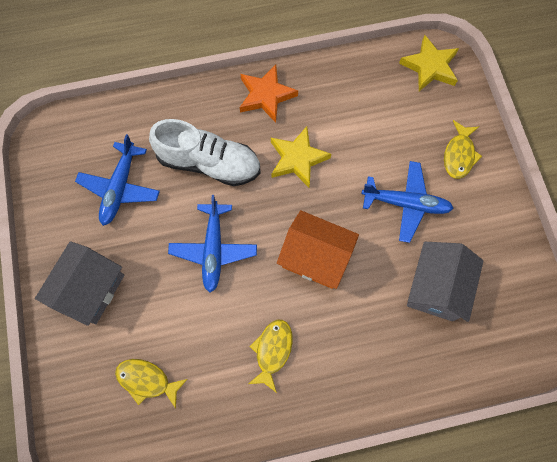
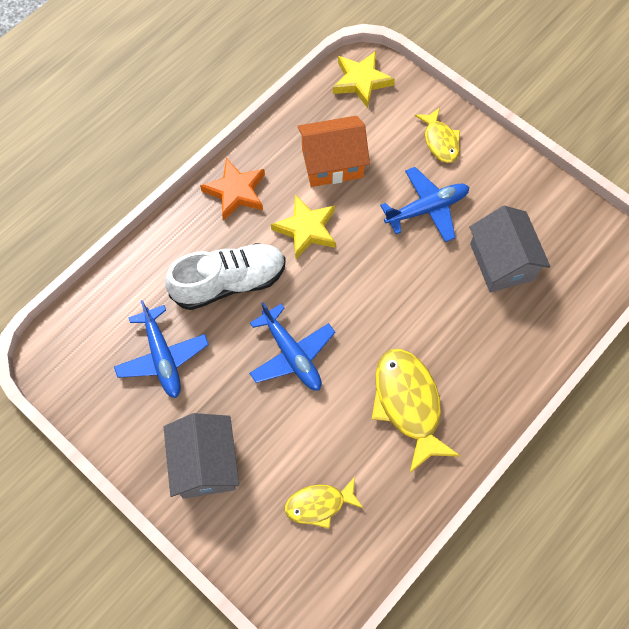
camera: 35 degrees left, 5 degrees down
yellow fish [248,320,293,393] -> yellow fish [372,349,460,474], size x1.68
orange house [277,210,359,289] -> orange house moved to [297,116,370,187]

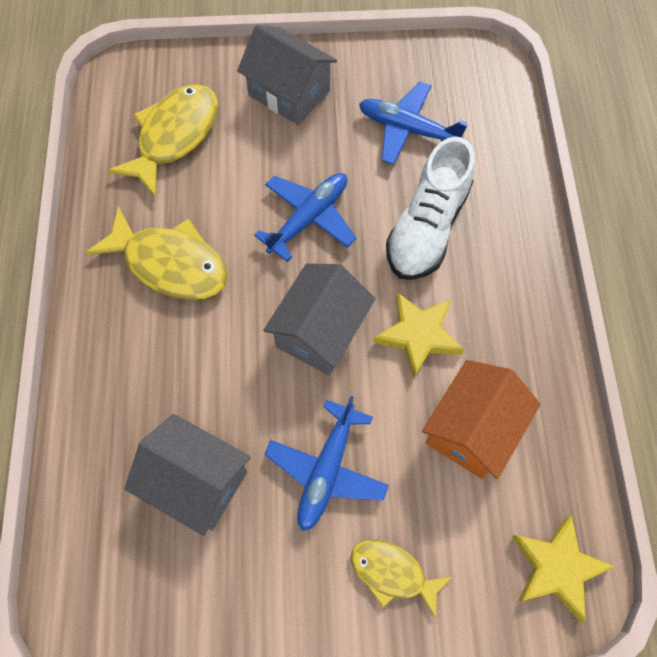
camera: 135 degrees right, 0 degrees up
orange star [200,158,265,221] -> none
blue plane [249,302,335,391] -> blue plane turned 120 degrees clockwise [254,173,357,262]
yellow fish [285,477,364,529] -> yellow fish [107,84,218,198], size x1.68
none -> grey house [263,263,376,375]

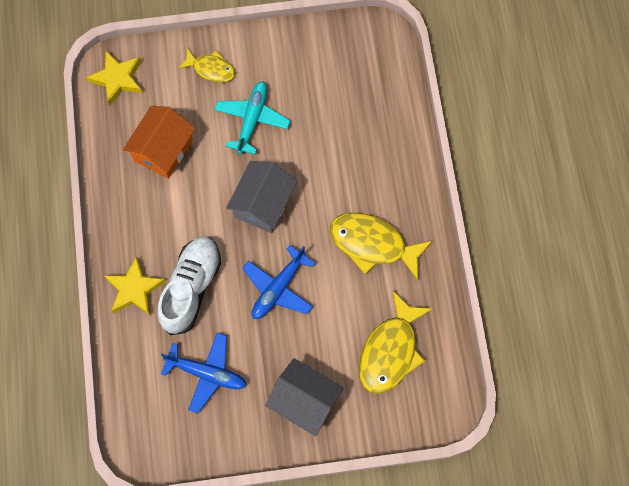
camera: 175 degrees right, 5 degrees up
grey house [125,414,250,536] -> none
blue plane [265,396,389,531] -> turquoise plane [215,81,290,154]
yellow star [373,292,464,378] -> yellow star moved to [104,256,166,316]

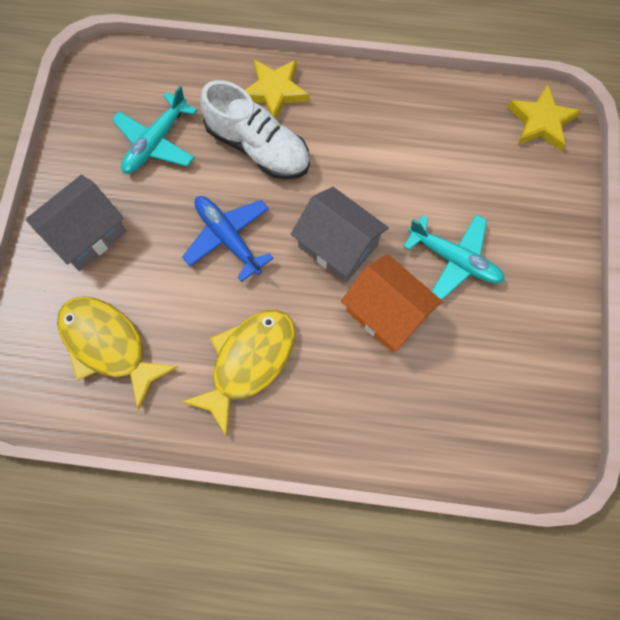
camera: 105 degrees right, 0 degrees up
orange house [123,106,195,179] -> orange house moved to [341,254,443,353]
blue plane [161,332,247,414] -> turquoise plane [112,86,197,174]
yellow fish [178,48,235,82] -> none

